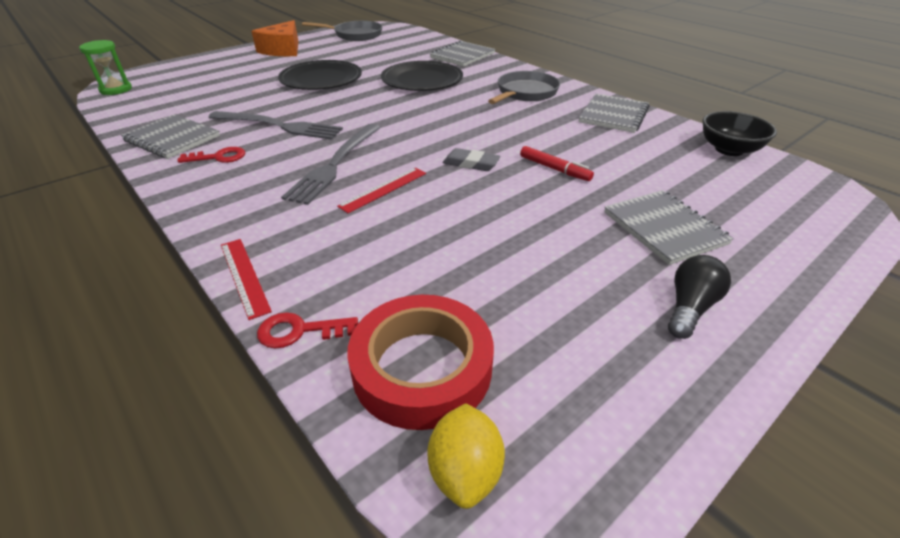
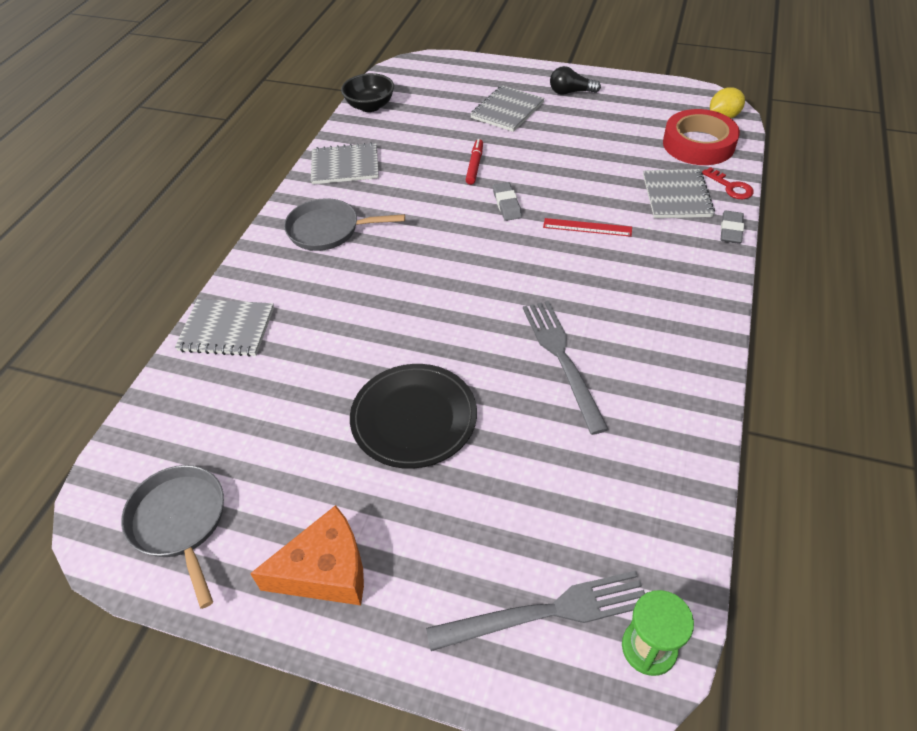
camera: 120 degrees left, 10 degrees up
grey notebook [121,114,220,159] -> grey notebook moved to [643,169,715,218]
red key [177,147,245,163] -> none
red ruler [221,239,272,320] -> grey eraser [721,211,744,244]
grey fork [281,124,381,205] -> grey fork moved to [426,571,645,651]
black plate [381,61,463,91] -> none

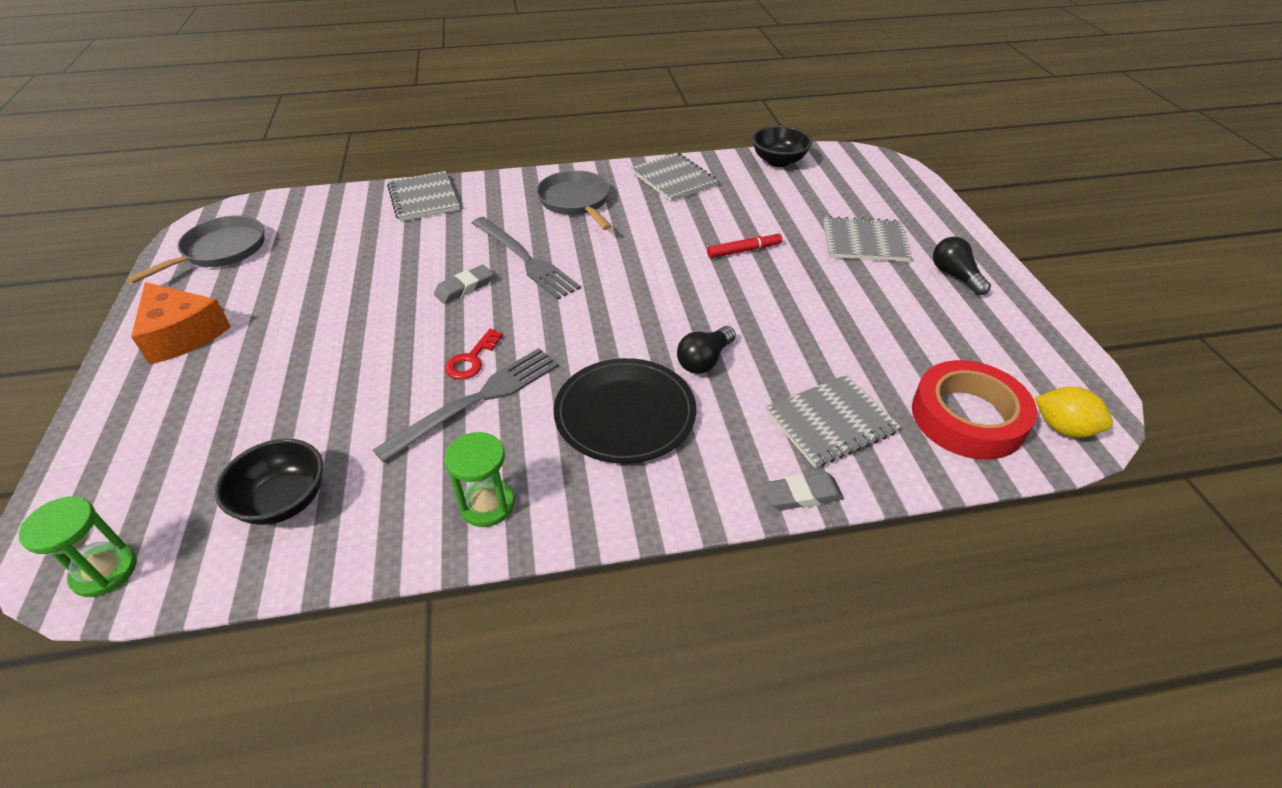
camera: 60 degrees right, 5 degrees down
black plate [350,364,477,469] -> black plate moved to [554,358,696,463]
grey fork [426,571,645,651] -> grey fork moved to [472,217,581,300]
grey eraser [493,182,522,221] -> grey eraser moved to [434,265,493,304]
red ruler [543,218,632,237] -> black light bulb [677,326,736,374]
red key [702,167,754,199] -> red key moved to [445,329,503,380]
none -> black bowl [215,439,323,525]
none -> green hourglass [445,432,514,527]

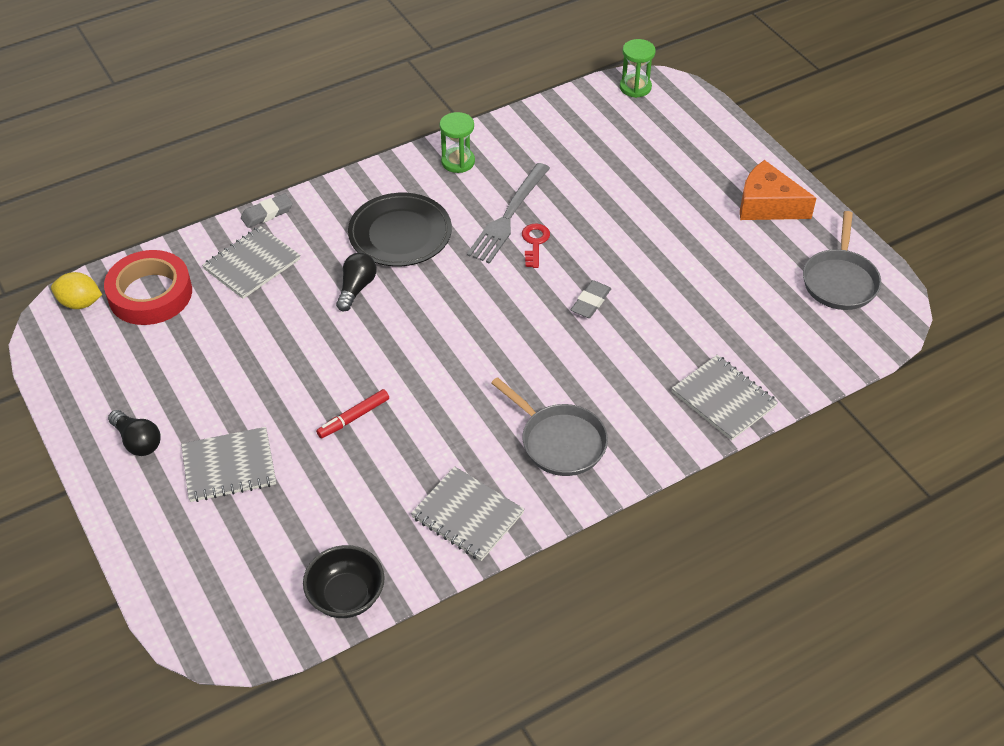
camera: 160 degrees right, 5 degrees up
black bowl [215,439,323,525] -> none
grey fork [472,217,581,300] -> none

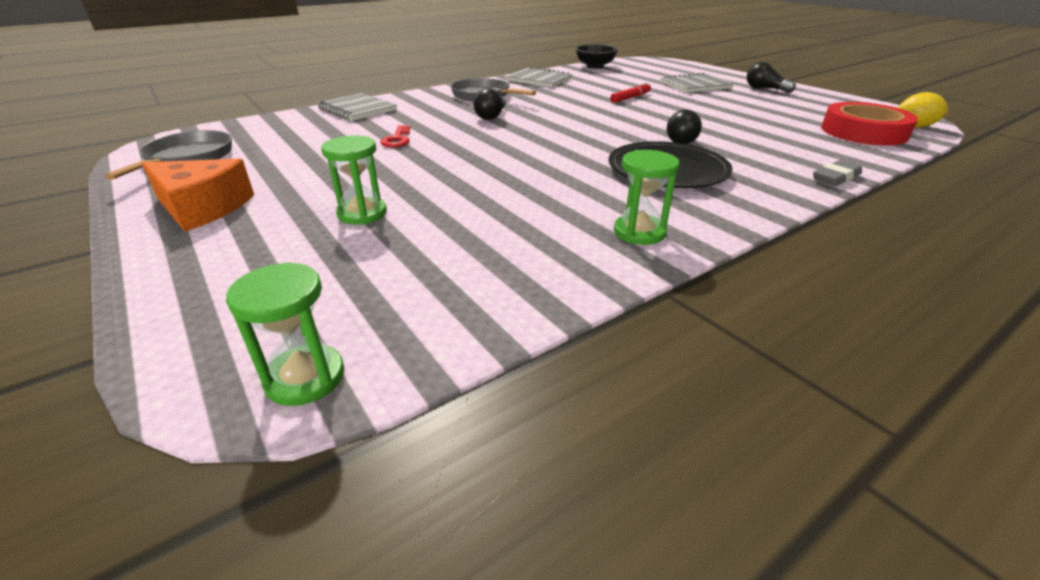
camera: 175 degrees right, 15 degrees down
grey notebook [202,226,301,299] -> none
grey fork [467,163,550,264] -> none
red key [522,223,550,268] -> red key moved to [380,125,410,147]
grey eraser [571,280,611,318] -> none
none -> green hourglass [321,136,387,225]
none -> black light bulb [473,88,506,120]

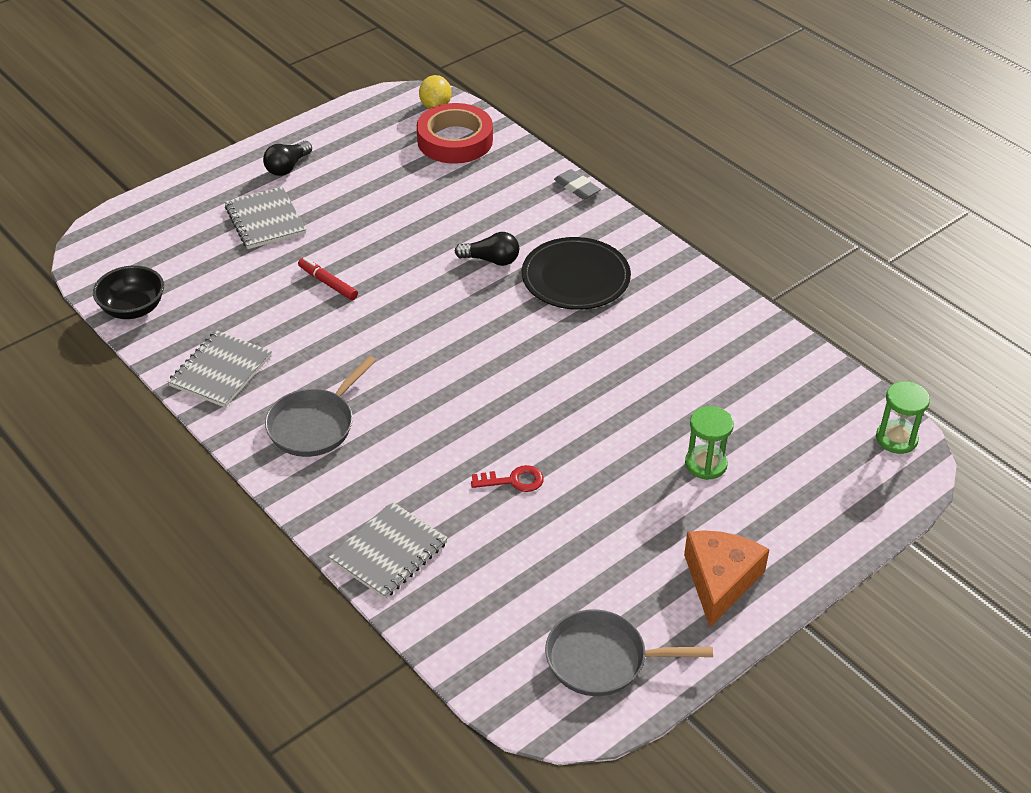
camera: 95 degrees left, 10 degrees up
black light bulb [473,88,506,120] -> none
green hourglass [614,150,680,245] -> none

